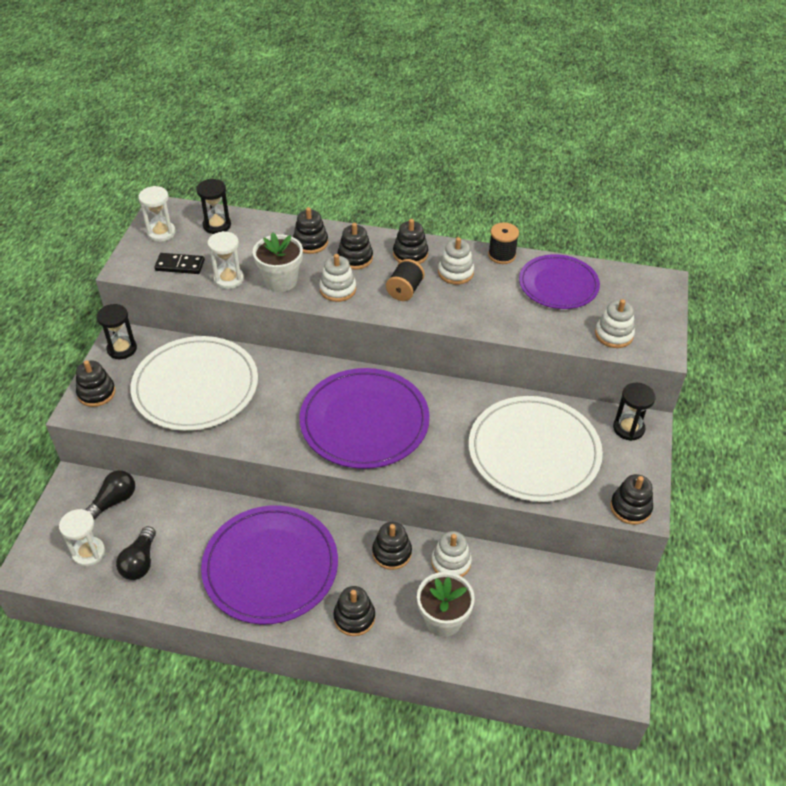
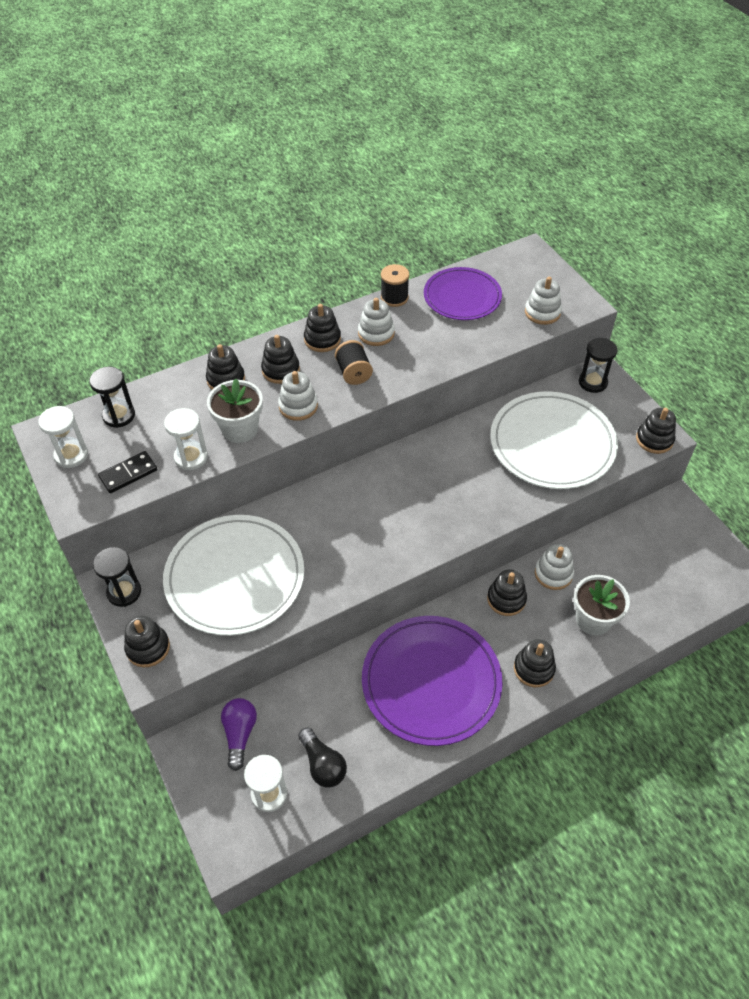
camera: 40 degrees left, 5 degrees up
black light bulb [85,470,135,519] -> purple light bulb [221,698,257,771]
purple plate [300,368,430,469] -> none

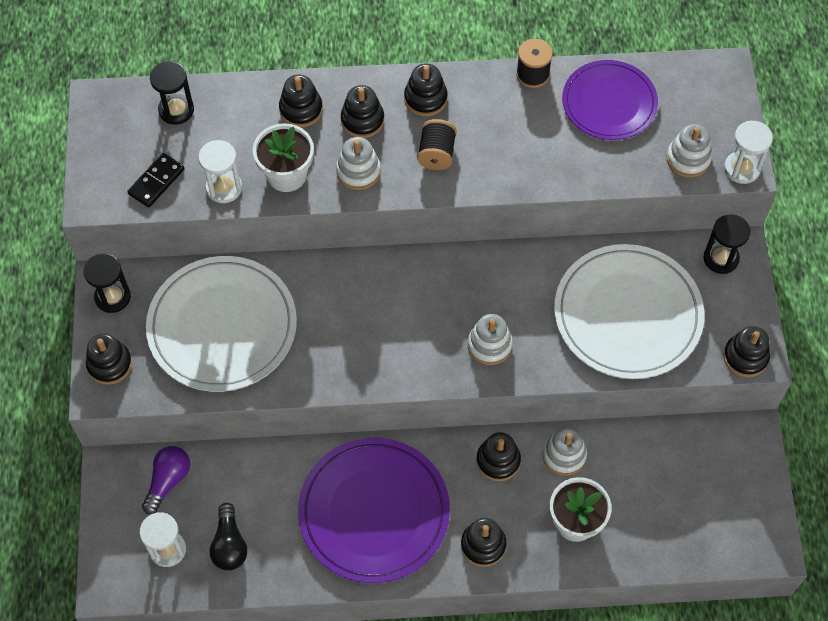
camera: 25 degrees right, 10 degrees up
white hourglass [38,406,88,468] -> white hourglass moved to [724,121,773,184]
black domino [98,451,157,493] -> black domino turned 45 degrees counterclockwise [127,153,185,208]
white stacking toy [358,298,395,346] -> white stacking toy moved to [468,314,513,365]

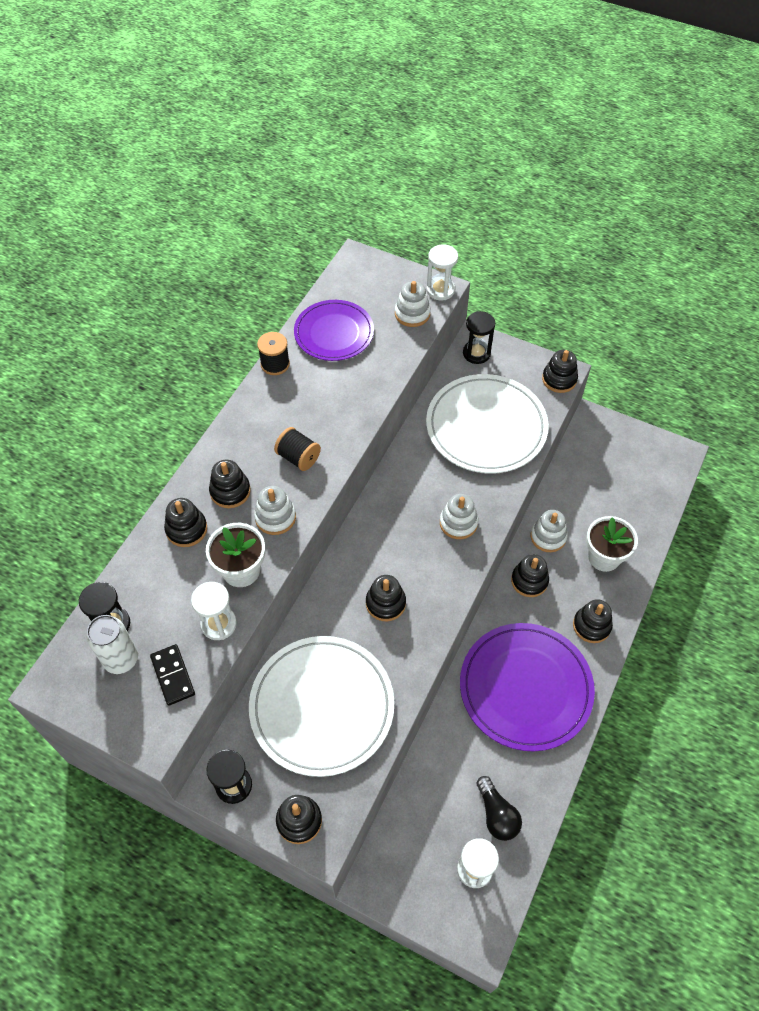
camera: 60 degrees left, 5 degrees down
purple light bulb [142,446,190,514] -> none
black light bulb [209,503,247,571] -> black light bulb turned 45 degrees clockwise [477,776,522,841]
black stacking toy [404,63,448,116] -> black stacking toy moved to [366,575,406,621]
none -> white can [86,615,138,674]

